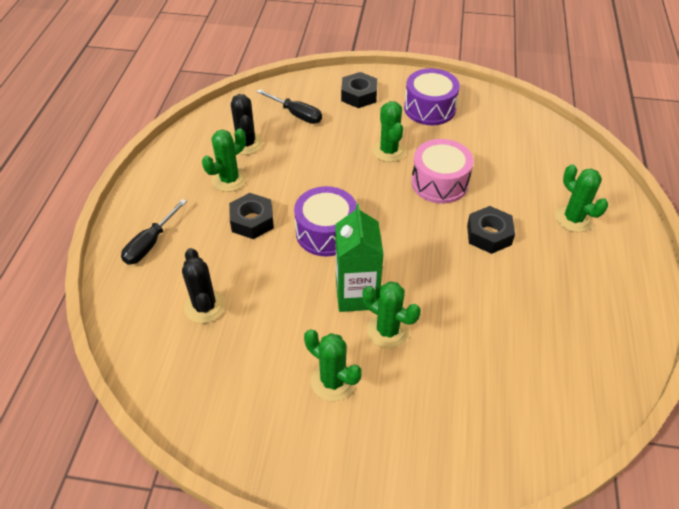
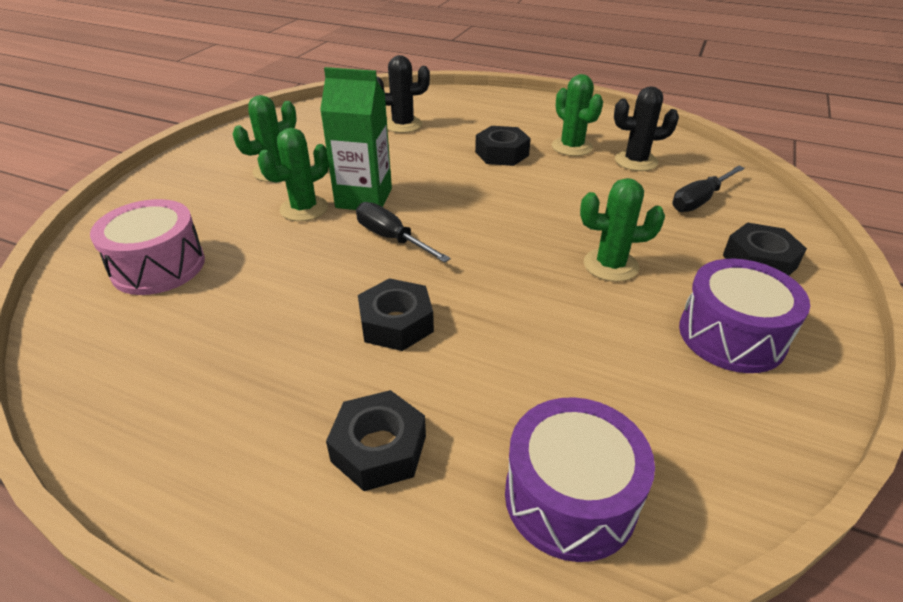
camera: 105 degrees right, 10 degrees down
black screwdriver [121,199,187,265] -> black screwdriver moved to [356,202,451,263]
purple drum [294,186,357,257] -> purple drum moved to [505,397,655,562]
pink drum [411,139,474,204] -> pink drum moved to [90,199,205,295]
green cactus [555,164,608,232] -> black nut [326,390,426,491]

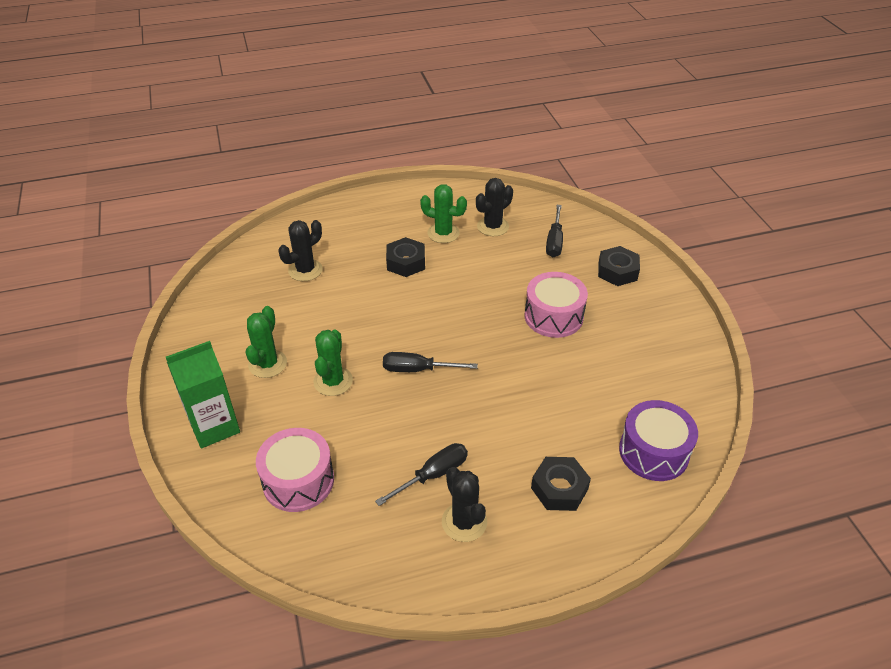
camera: 40 degrees left, 5 degrees up
green carton [320,67,392,210] -> green carton moved to [166,341,240,448]
black nut [358,278,434,351] -> none
green cactus [580,178,665,282] -> pink drum [524,272,588,338]
purple drum [679,259,810,373] -> none
none -> black screwdriver [375,443,468,506]
none -> black cactus [442,467,487,542]

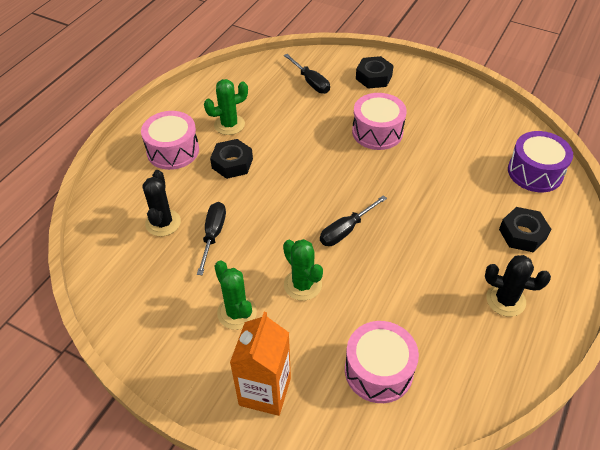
camera: 45 degrees left, 5 degrees up
green carton [166,341,240,448] -> orange carton [230,312,291,416]
black screwdriver [375,443,468,506] -> black screwdriver moved to [197,202,226,275]
black cactus [476,178,513,236] -> none
none -> pink drum [141,111,199,170]

